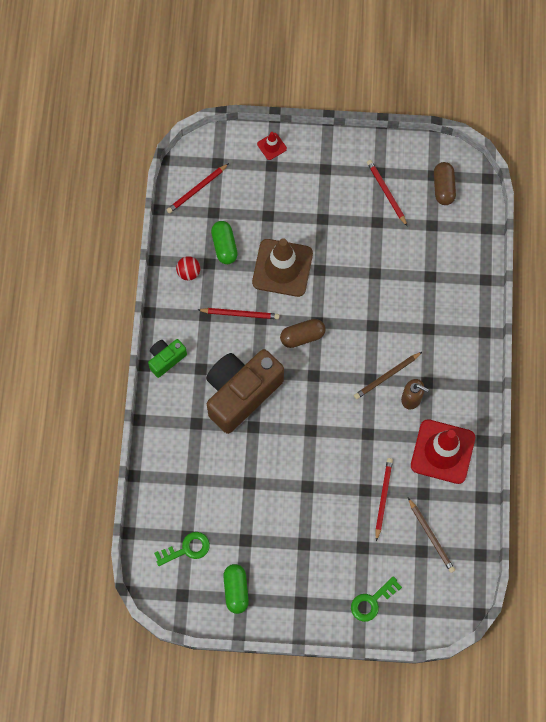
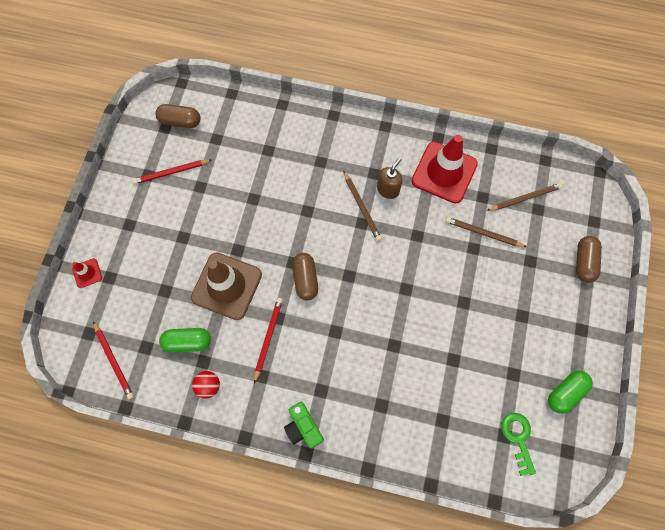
camera: 80 degrees left, 0 degrees up
brown camera [206,349,284,434] -> none
green capsule [223,564,249,614] -> green capsule turned 45 degrees counterclockwise [548,371,593,414]
green key [351,576,402,622] -> brown capsule [576,236,602,283]
red pencil [375,458,393,542] -> brown pencil [445,217,527,247]

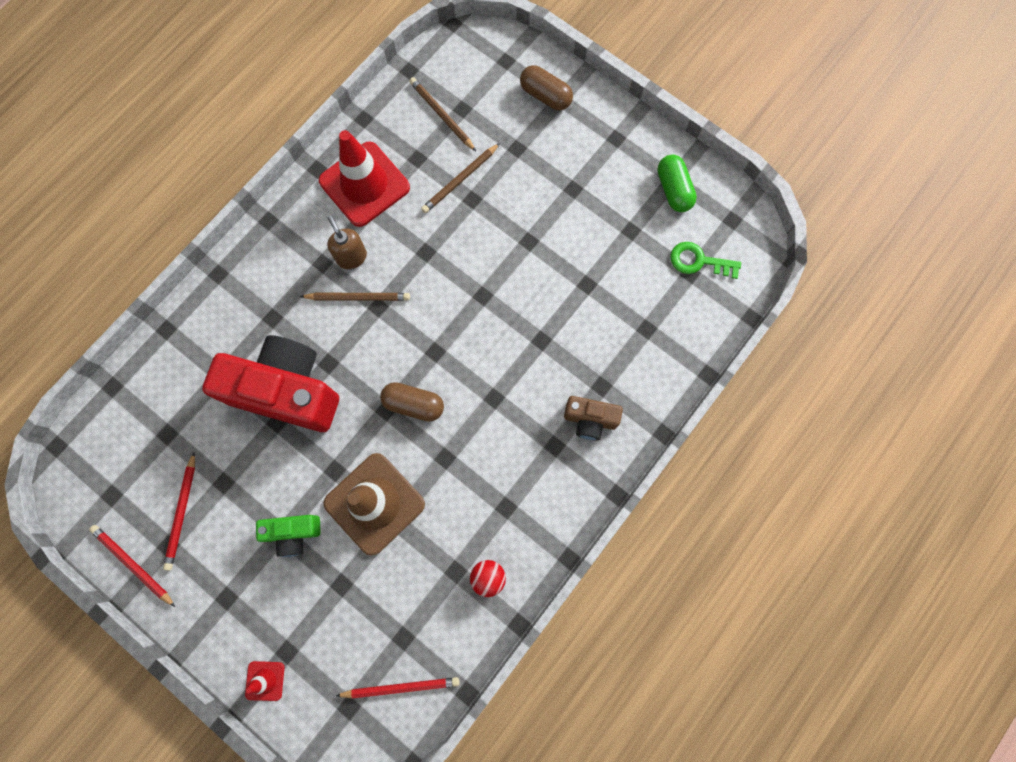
camera: 65 degrees left, 5 degrees up
brown capsule [155,104,200,128] -> none
green capsule [159,328,211,353] -> none
red pencil [254,298,283,383] -> red pencil moved to [89,525,175,607]
green camera [284,402,324,448] -> green camera moved to [256,515,321,557]
brown pencil [486,183,563,211] -> brown pencil turned 45 degrees counterclockwise [409,77,476,151]
none -> red camera [202,335,339,432]
none -> brown camera [564,396,623,440]

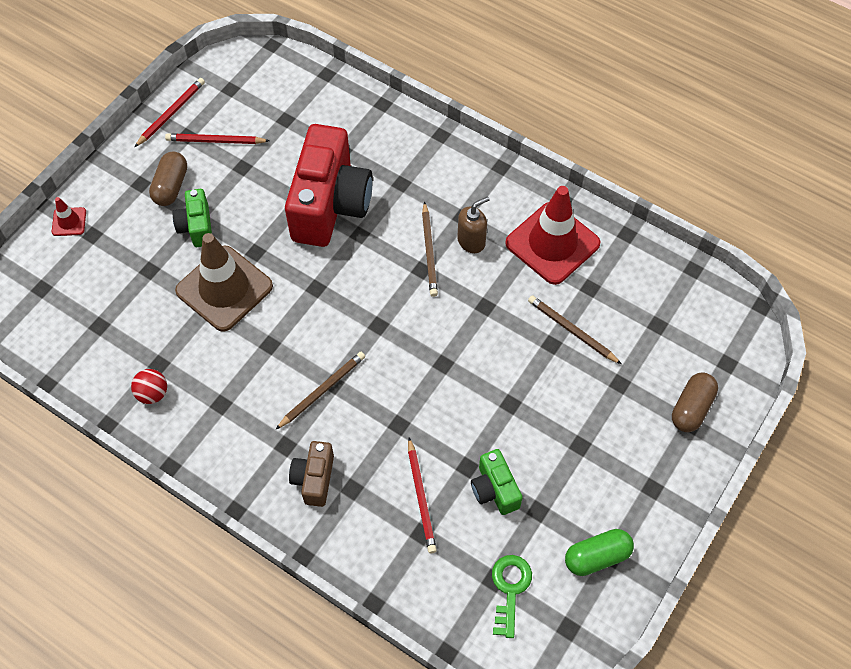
camera: 85 degrees right, 15 degrees down
red pencil [336,677,460,698] -> red pencil moved to [408,437,437,553]
brown capsule [380,382,444,422] -> brown capsule moved to [149,151,187,206]
brown pencil [409,77,476,151] -> brown pencil moved to [275,352,365,430]
none -> green camera [471,449,523,515]

